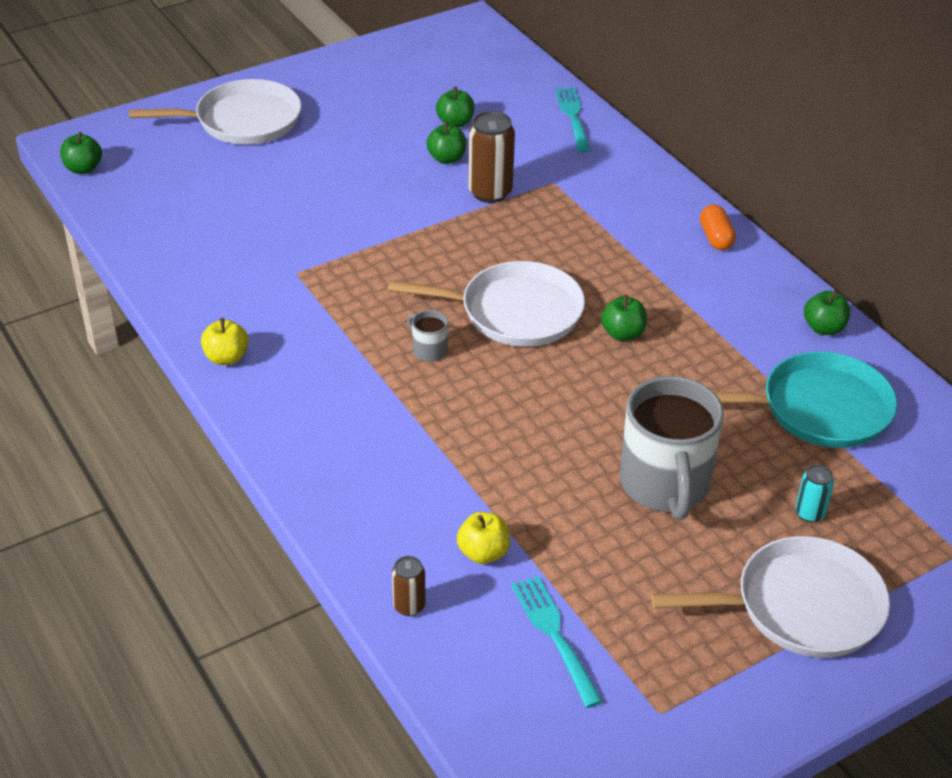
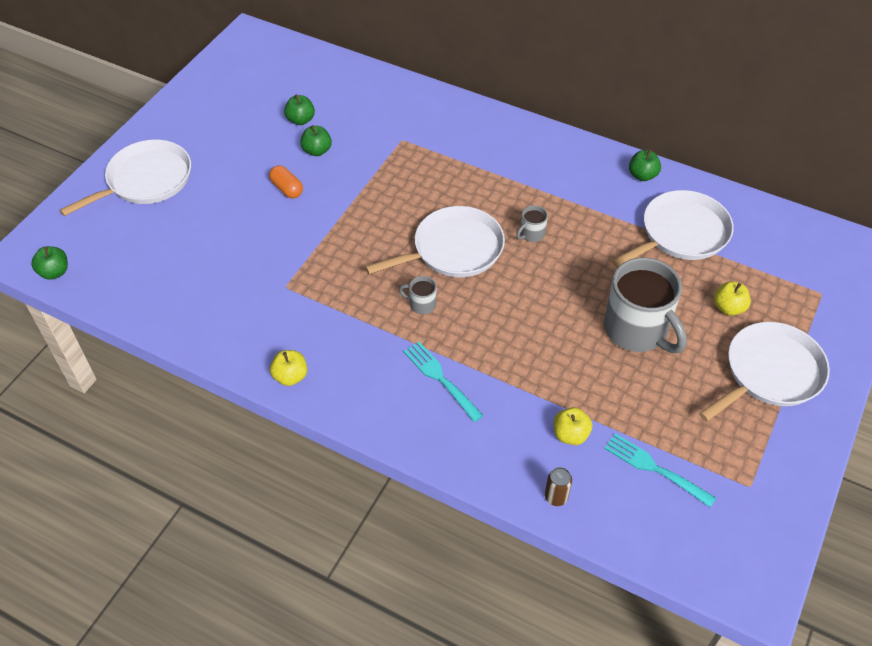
camera: 30 degrees left, 10 degrees up
brown can [468,111,515,203] -> none
turquoise fork [555,87,590,152] -> turquoise fork moved to [403,342,484,422]
green apple [601,295,647,341] -> grey mug [516,205,548,242]
orange capsule [700,204,736,250] -> orange capsule moved to [269,165,303,198]
turquoise pan [714,352,897,448] -> white pan [612,190,734,268]
turquoise can [795,465,834,522] -> yellow apple [714,281,751,316]

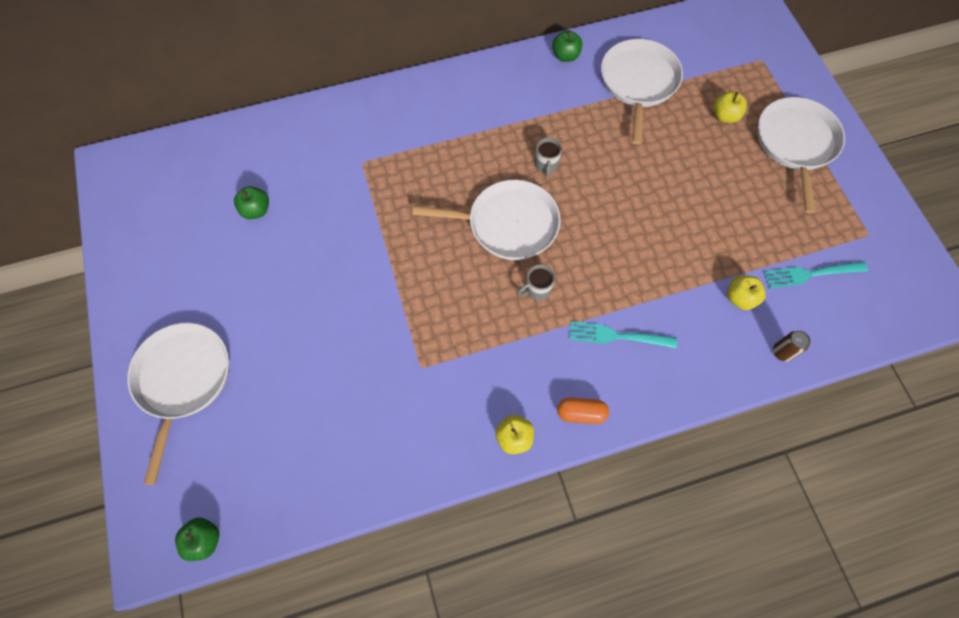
camera: 45 degrees left, 15 degrees up
orange capsule [269,165,303,198] -> orange capsule moved to [557,398,609,424]
green apple [300,125,332,156] -> none
white pan [365,206,505,277] -> white pan turned 75 degrees clockwise [413,180,561,260]
grey mug [604,257,687,353] -> none

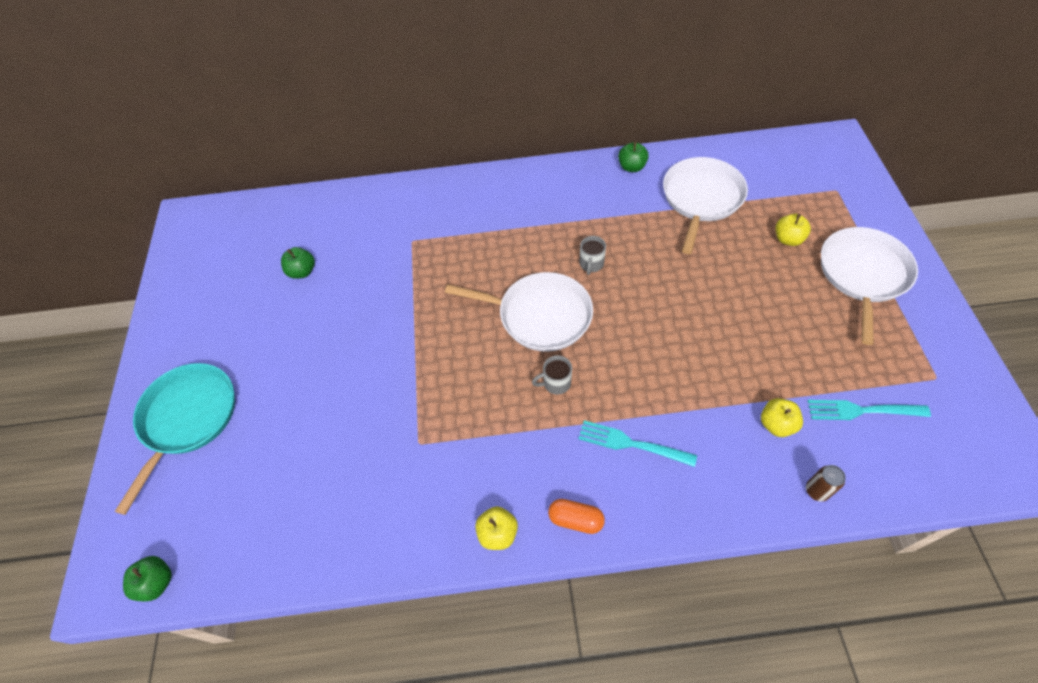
camera: 15 degrees right, 10 degrees down
white pan [127,323,229,485] -> turquoise pan [115,363,235,515]

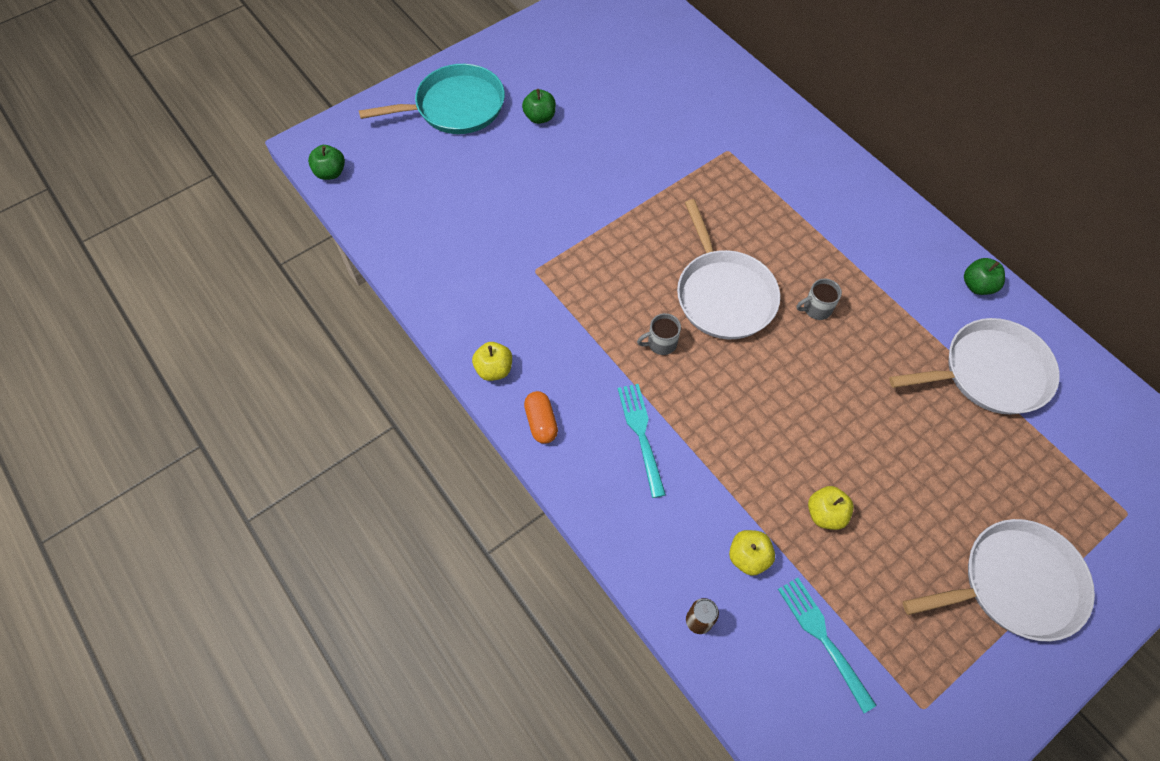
camera: 55 degrees right, 5 degrees up
green apple [281,247,315,279] -> green apple moved to [522,89,556,124]
grey mug [532,355,572,395] -> grey mug turned 60 degrees counterclockwise [637,313,681,355]
yellow apple [775,214,811,246] -> yellow apple moved to [808,486,854,530]

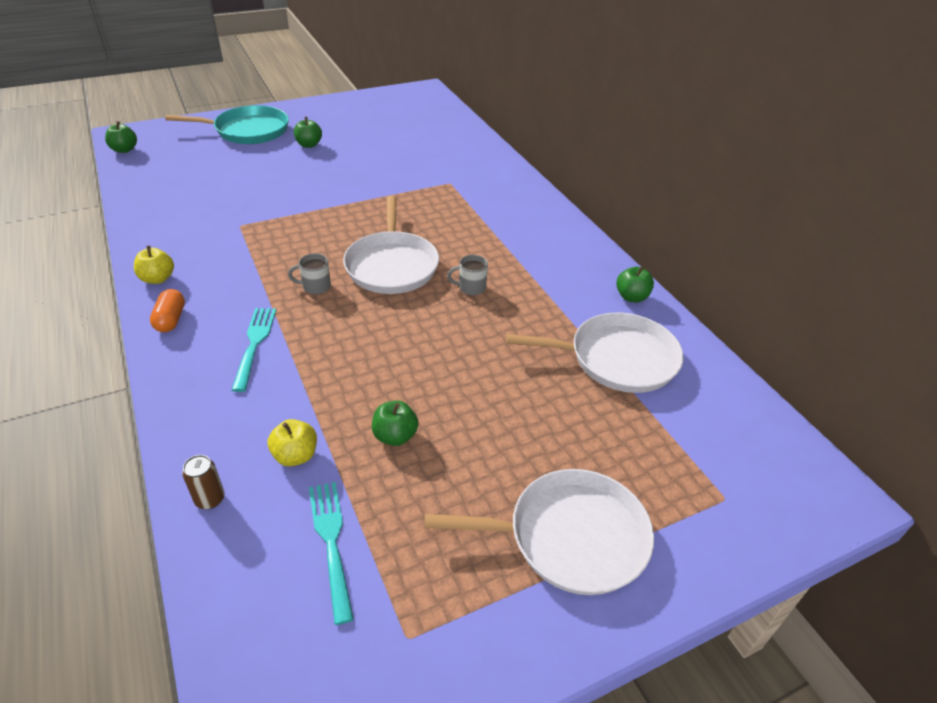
camera: 10 degrees right, 20 degrees down
yellow apple [808,486,854,530] -> green apple [372,400,419,446]

